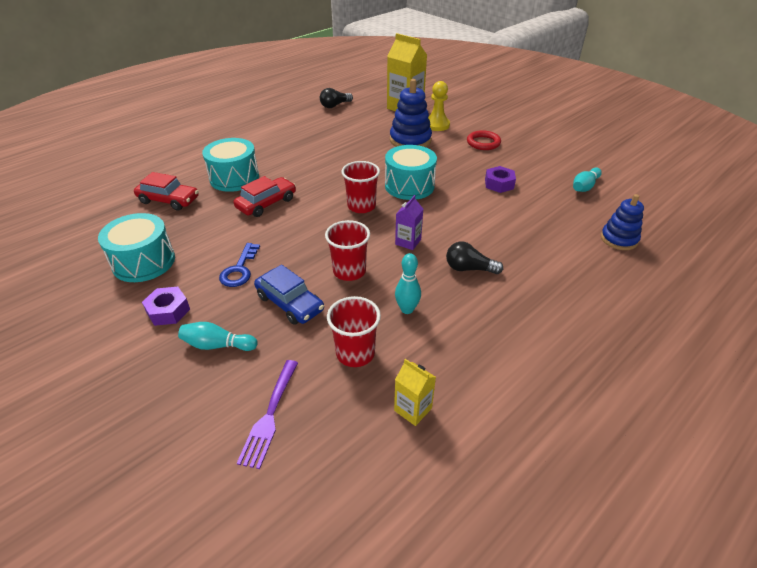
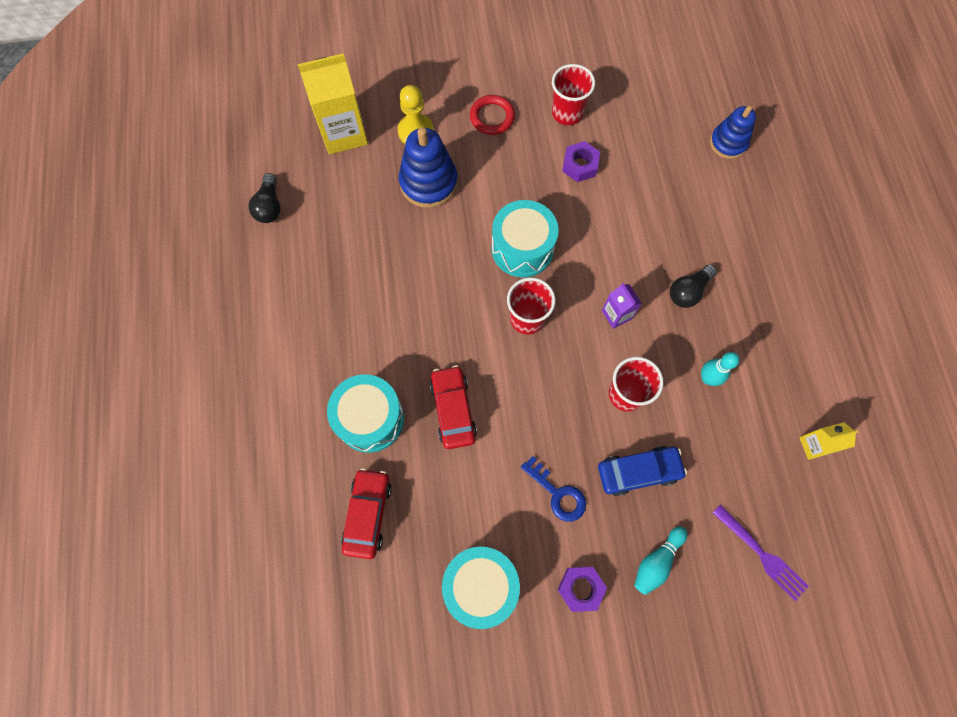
camera: 55 degrees left, 30 degrees up
red car [134,172,199,211] -> red car turned 45 degrees counterclockwise [341,468,392,559]
red cup [327,296,381,367] -> red cup moved to [552,64,595,125]
turquoise bowling pin [573,167,602,192] -> none

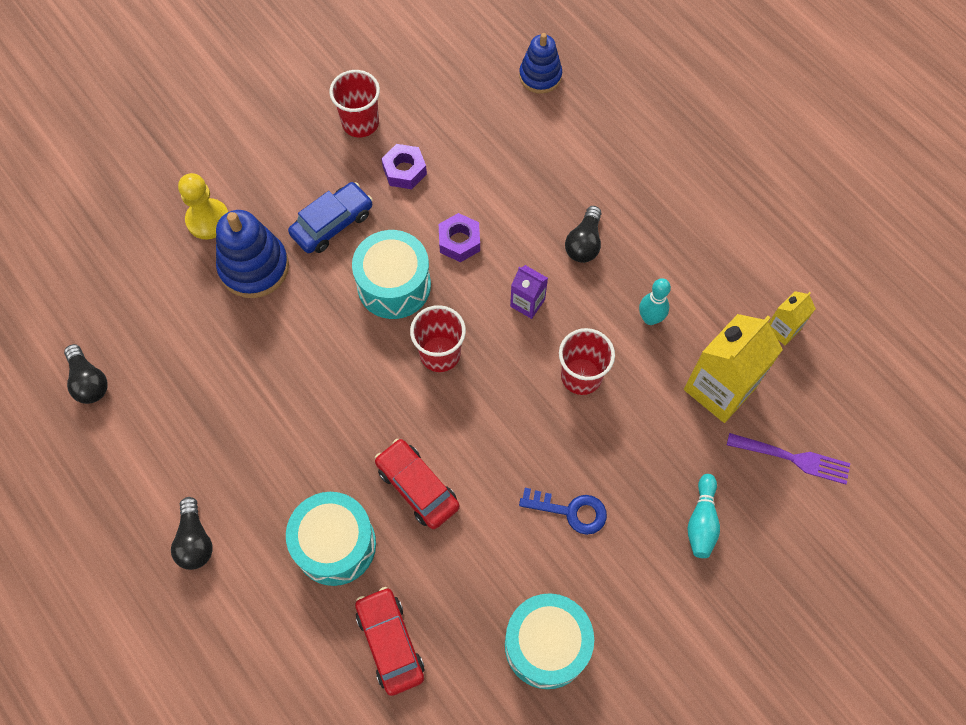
camera: 30 degrees left, 5 degrees down
yellow carton [298,53,368,154] -> yellow carton moved to [684,314,783,423]
red ring [470,95,515,135] -> none
purple nut [557,567,607,612] -> purple nut moved to [439,213,480,262]
blue car [598,446,687,496] -> blue car moved to [288,182,373,253]
none -> black light bulb [171,497,213,570]

